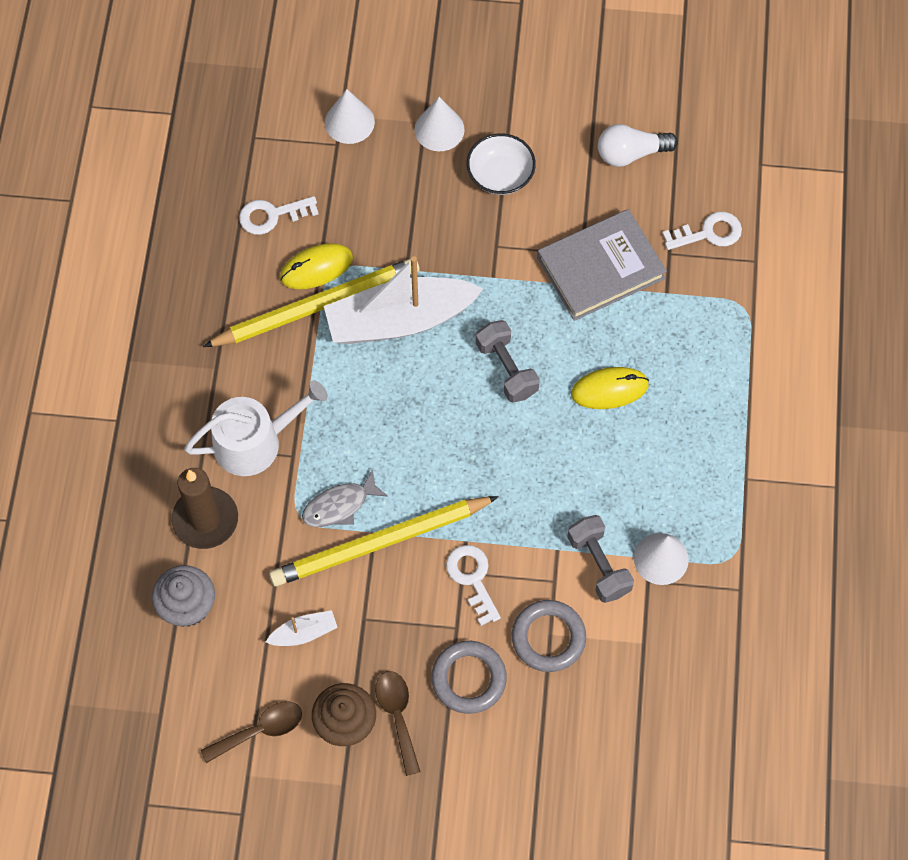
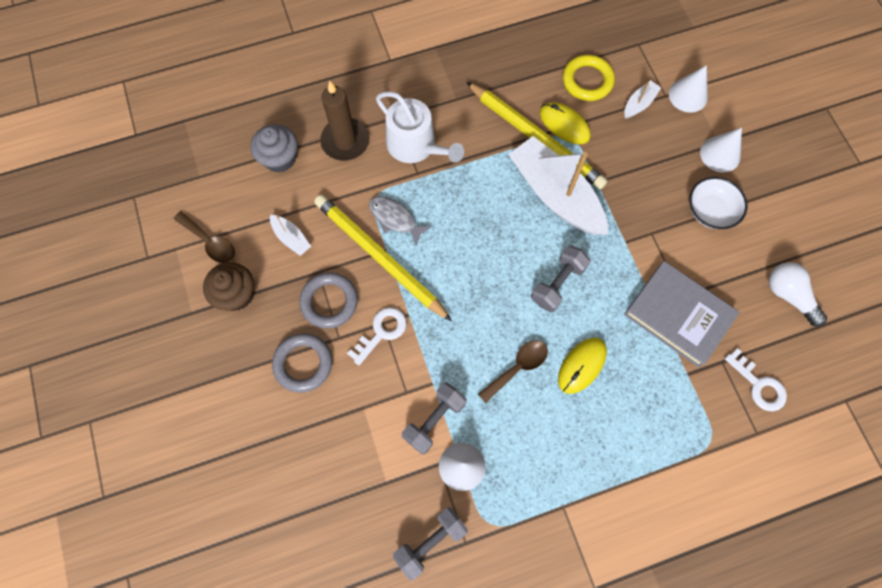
camera: 65 degrees right, 5 degrees up
white key [239,196,319,235] -> yellow ring [563,55,615,101]
brown spoon [375,671,420,776] -> brown spoon moved to [478,340,548,403]
grey ring [512,600,586,672] -> grey ring moved to [299,272,358,329]
yellow mouse [571,367,649,409] -> yellow mouse turned 75 degrees clockwise [558,338,607,394]
none -> grey dumbbell [393,507,468,580]
none -> white boat [624,80,661,119]

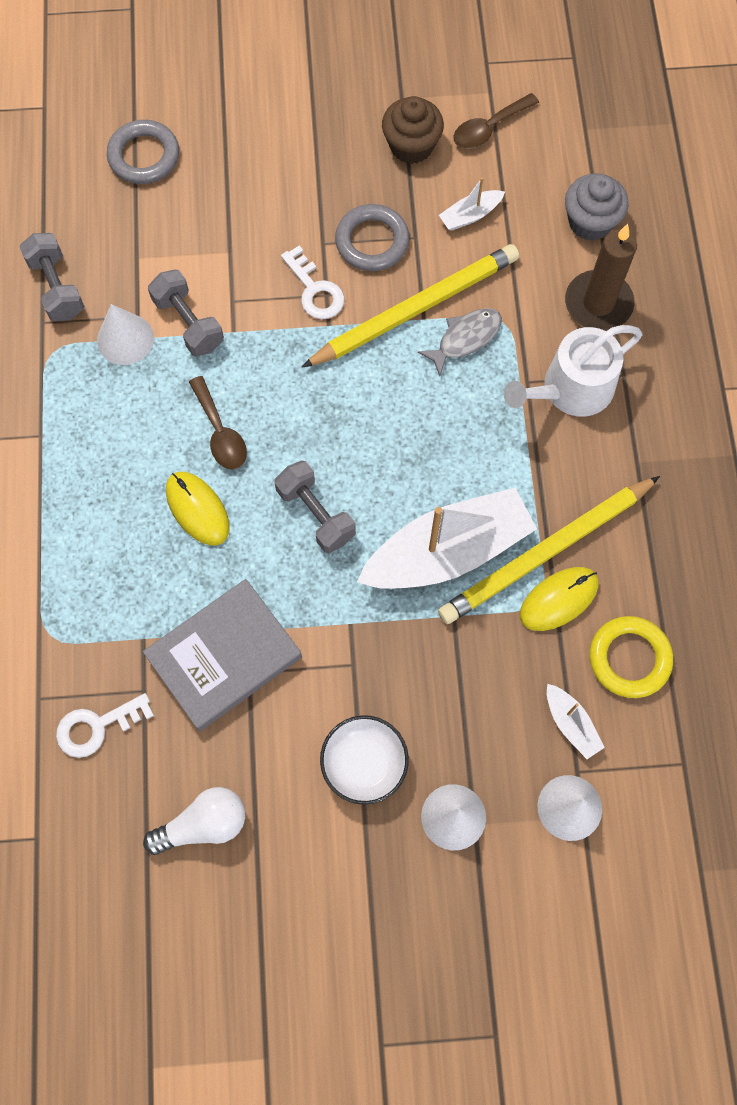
camera: 105 degrees right, 0 degrees up
grey ring [272,333,332,393] -> grey ring moved to [107,120,179,184]

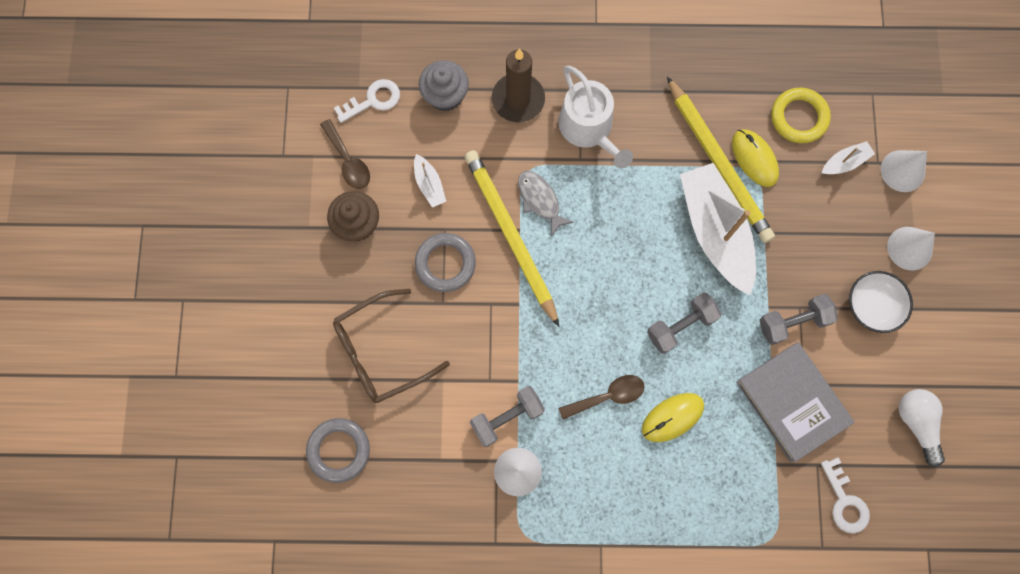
camera: 85 degrees left, 5 degrees up
grey dumbbell [19,233,85,321] -> grey dumbbell moved to [760,294,838,345]
white key [281,245,345,319] -> white key moved to [334,79,400,123]
none -> brown glasses [333,289,450,403]

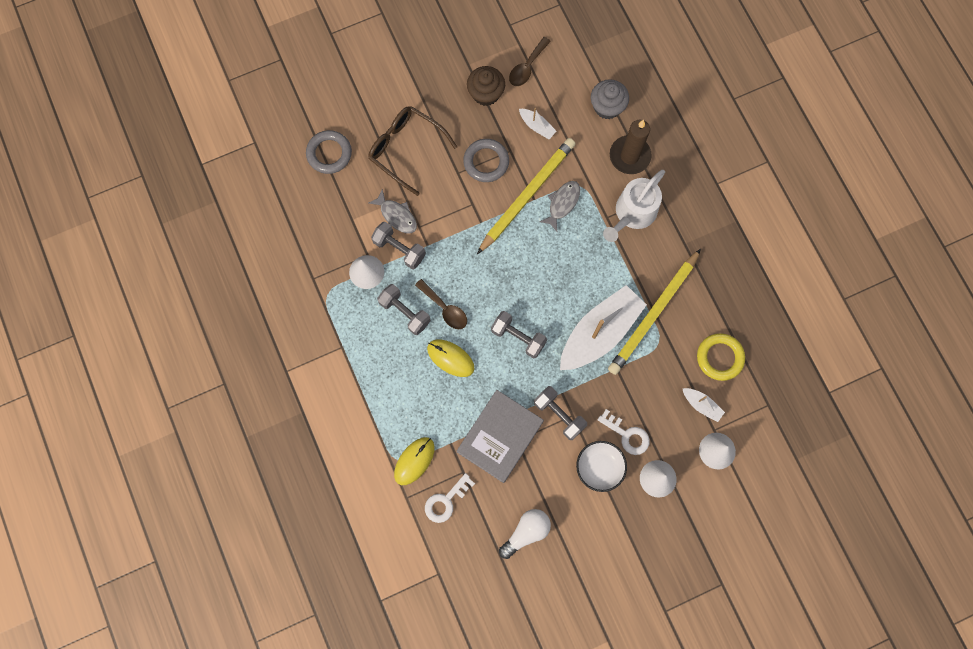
camera: 65 degrees right, 0 degrees up
white key [334,79,400,123] -> white key moved to [598,409,650,455]
white boat [414,154,446,208] -> white boat turned 90 degrees counterclockwise [519,108,557,139]
yellow mouse [732,129,779,187] -> yellow mouse moved to [394,437,435,485]
none -> grey fish [369,189,417,234]
none -> grey dumbbell [377,284,431,335]

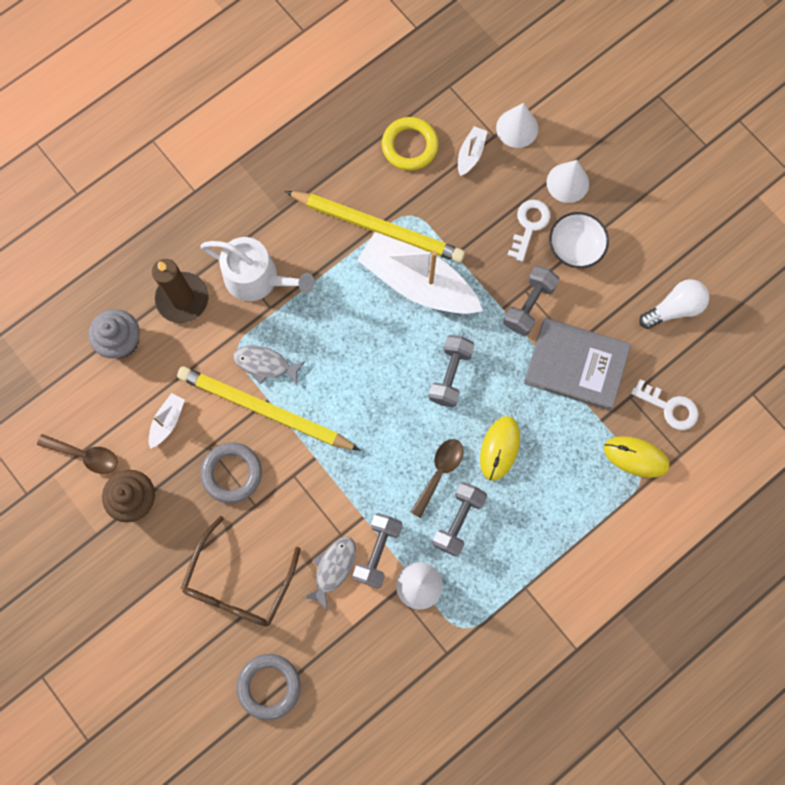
camera: 105 degrees left, 0 degrees up
white light bulb [499,509,551,559] -> white light bulb turned 120 degrees clockwise [639,279,709,329]

